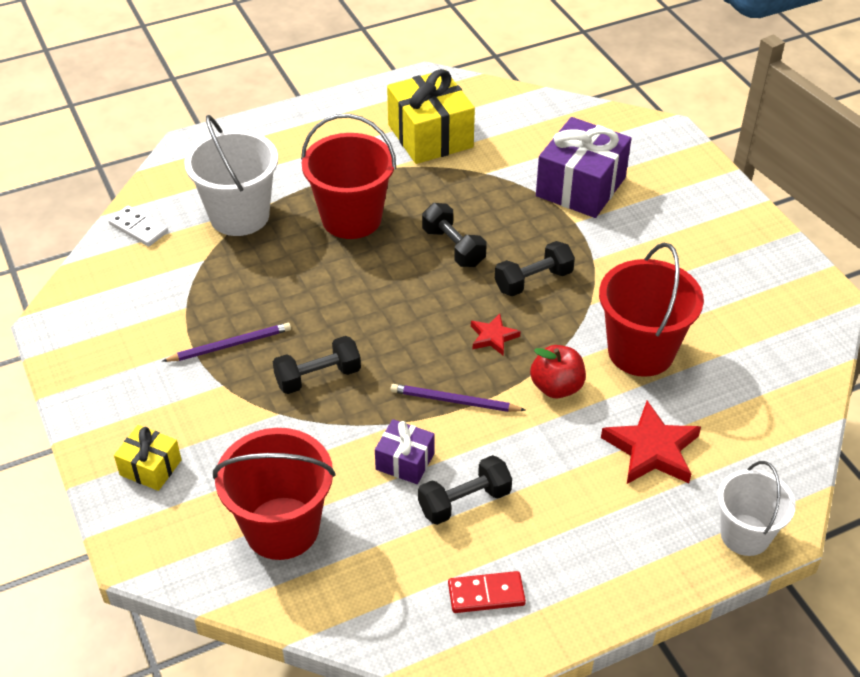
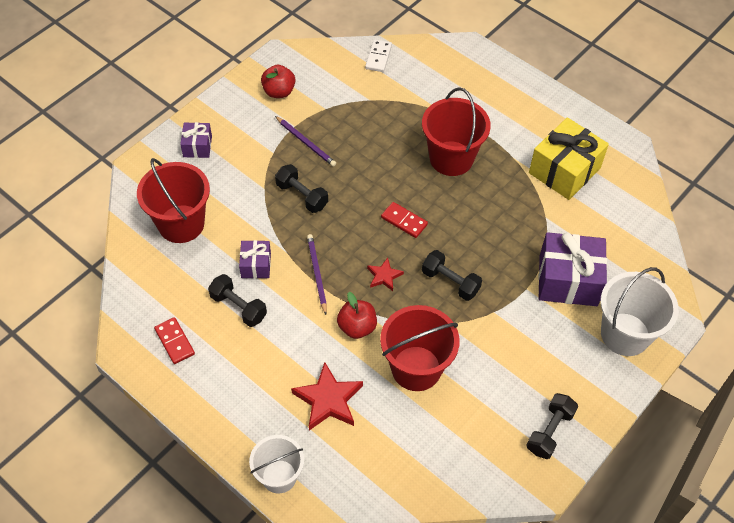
camera: 65 degrees right, 10 degrees up
yellow gift [114,425,182,491] -> purple gift [180,122,212,158]
white bucket [184,115,278,236] -> white bucket moved to [600,267,679,356]
black dumbbell [422,203,487,267] -> black dumbbell moved to [527,393,578,459]
none -> red apple [261,65,295,98]
none -> red domino [381,202,428,238]

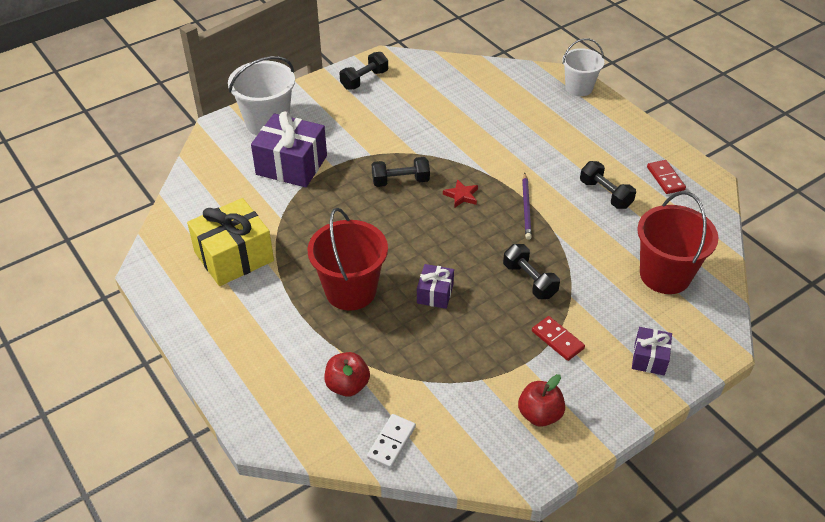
camera: 165 degrees left, 10 degrees down
purple gift [239,240,271,279] -> purple gift moved to [417,264,454,309]
purple pencil [275,116,336,167] -> none
red star [291,362,363,430] -> none
red apple [337,292,377,339] -> red apple moved to [324,352,370,397]
red bucket [380,305,460,391] -> none
red domino [381,202,428,238] -> red domino moved to [532,316,585,361]
black dumbbell [422,250,482,301] -> black dumbbell turned 60 degrees counterclockwise [372,157,430,187]

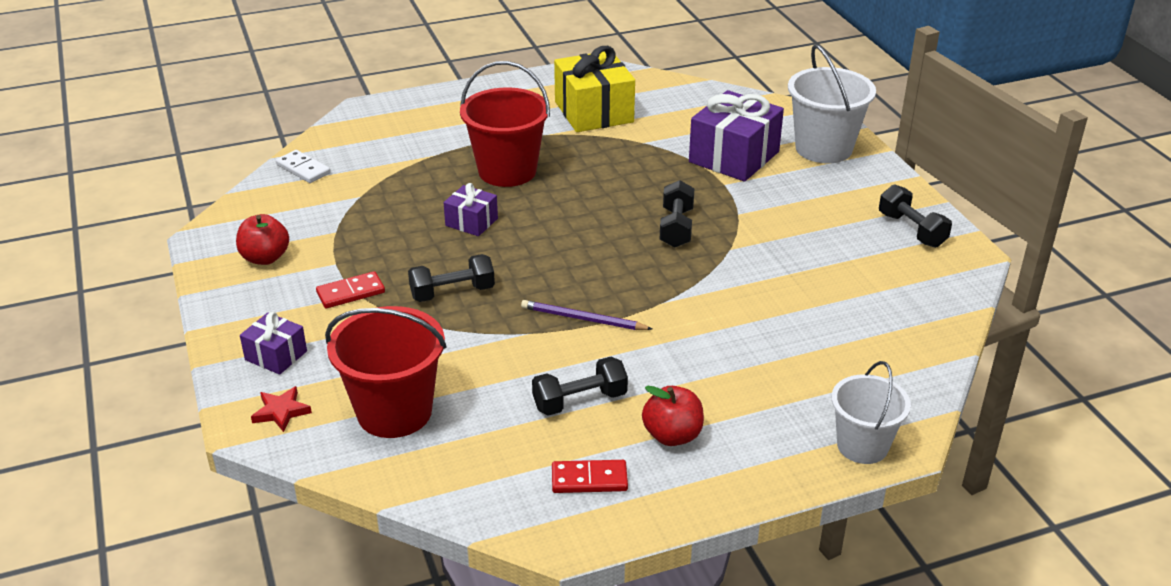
camera: 105 degrees right, 10 degrees down
red apple [324,352,370,397] -> red apple moved to [642,386,704,446]
red star [443,179,478,207] -> red star moved to [251,386,312,432]

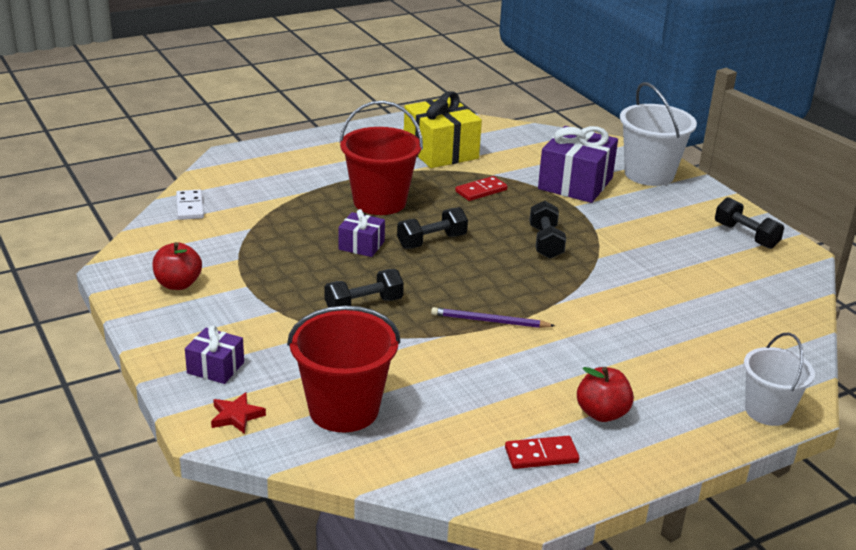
camera: 10 degrees left, 5 degrees down
white domino [276,150,331,183] -> white domino turned 45 degrees clockwise [176,190,204,220]
red domino [316,271,385,308] -> red domino moved to [455,176,508,201]
black dumbbell [532,357,628,416] -> black dumbbell moved to [397,207,468,249]

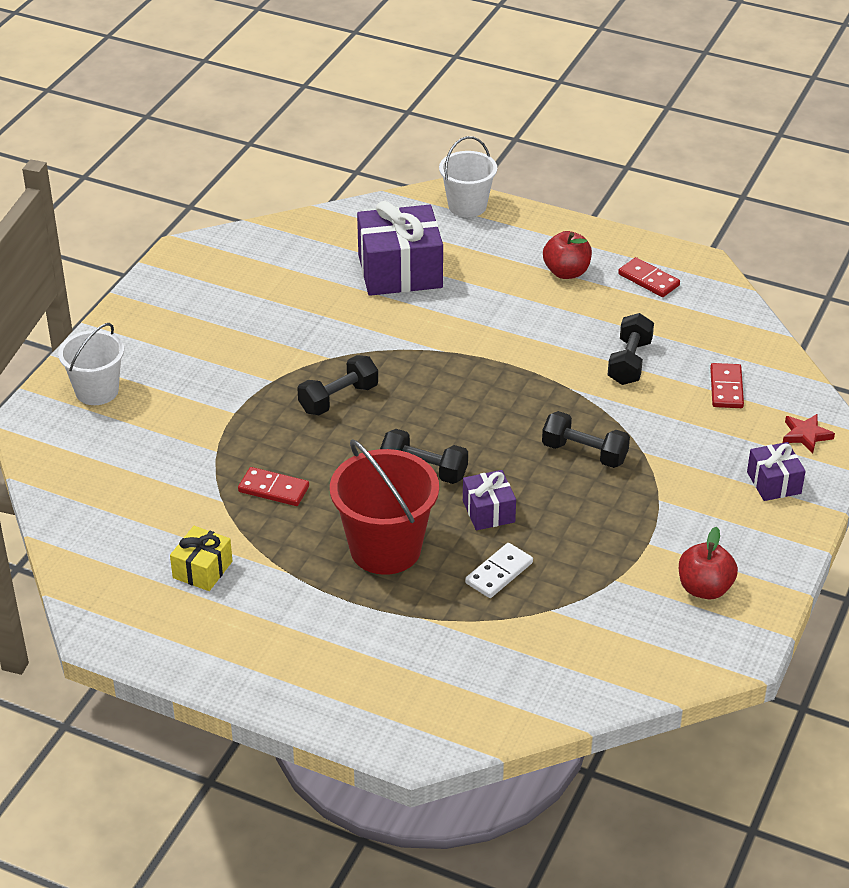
camera: 125 degrees left, 10 degrees up
white domino [176,190,204,220] -> white domino moved to [465,543,533,598]
red bucket [287,306,400,432] -> red domino [710,363,744,408]
yellow gift [404,91,482,168] -> yellow gift [170,526,232,591], size x0.52
purple pencil [431,307,555,328] -> none
purple gift [538,126,618,203] -> purple gift moved to [357,201,443,296]
white bucket [620,82,697,186] -> white bucket [58,323,124,405], size x0.66
black dumbbell [715,197,784,249] -> black dumbbell moved to [608,313,654,385]

